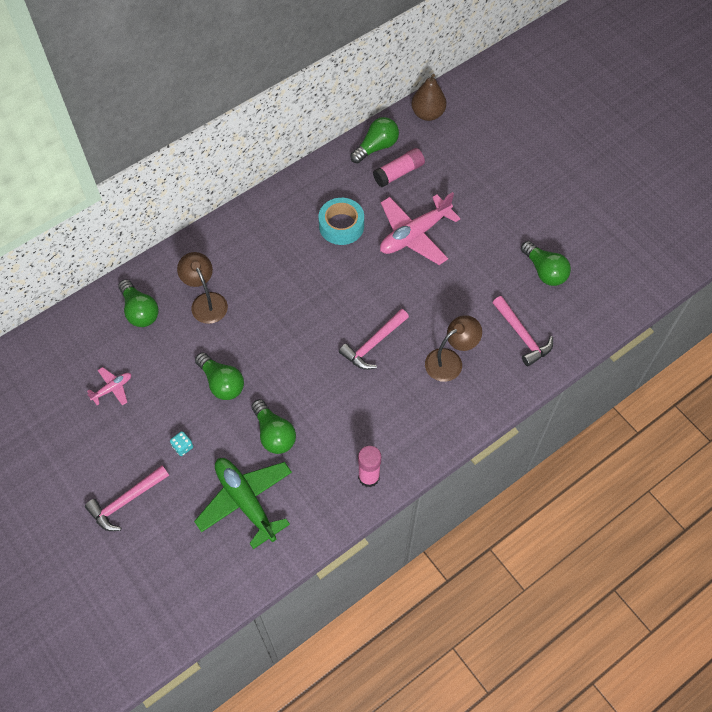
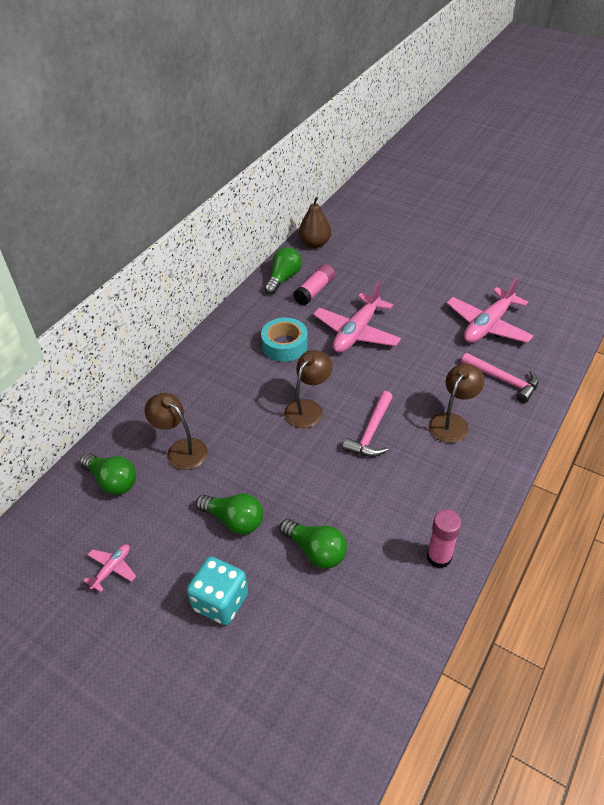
camera: 20 degrees left, 15 degrees down
pink hammer [85,466,169,531] -> none
turquoise dice [170,431,193,456] -> turquoise dice [187,556,248,625], size x2.20
green plane [194,458,292,549] -> none
green light bulb [521,241,571,286] -> pink plane [446,278,534,343]
none -> brown lamp [284,350,333,428]

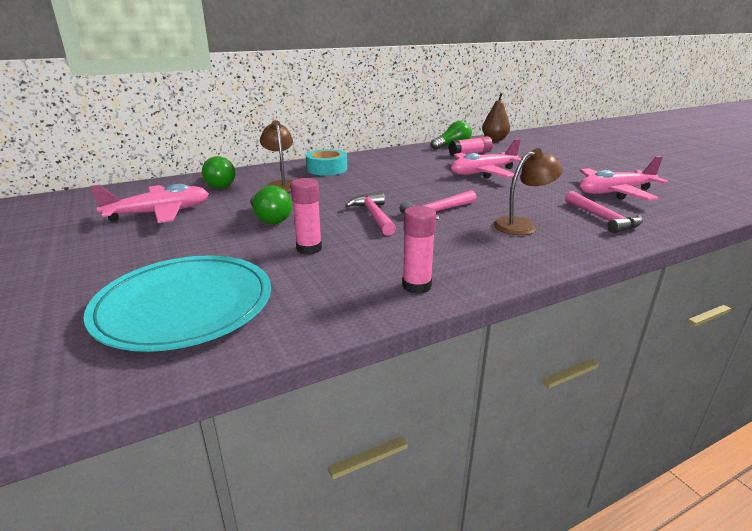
camera: 30 degrees right, 20 degrees down
pink plane [83,544,136,592] -> pink plane [90,184,209,223], size x2.09
turquoise dice [187,556,248,625] -> none
turquoise tape [261,318,308,362] -> turquoise tape moved to [306,149,347,176]
green light bulb [279,519,347,569] -> pink glue stick [291,178,322,255]
brown lamp [284,350,333,428] -> none
none -> turquoise plate [84,255,271,352]
none -> pink hammer [345,192,396,236]

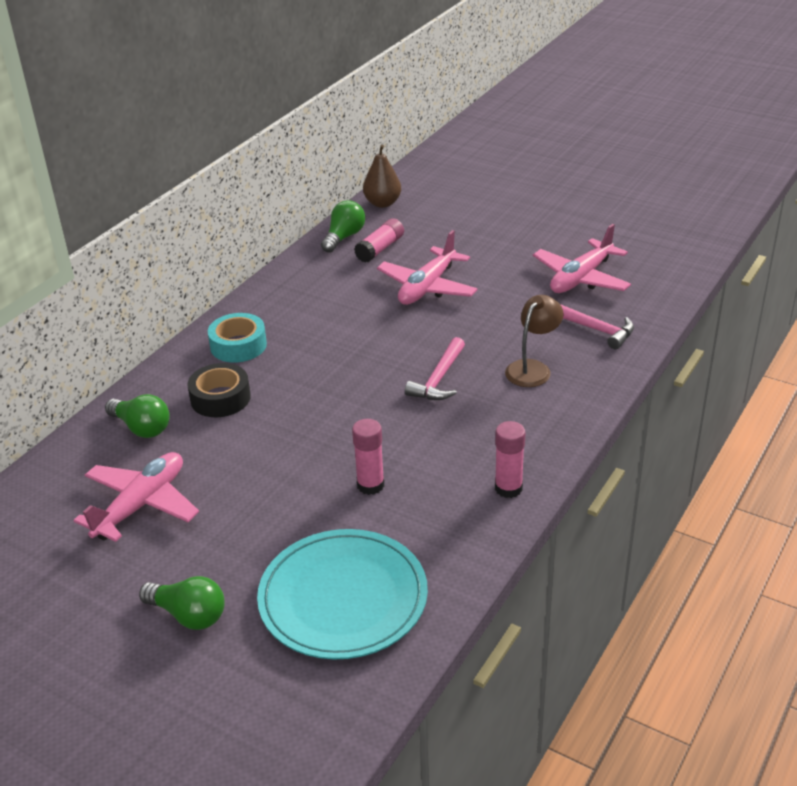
camera: 30 degrees left, 10 degrees up
green light bulb [250,185,292,224] -> green light bulb moved to [139,576,225,630]
brown lamp [260,120,293,193] -> black tape [187,363,251,417]
pink hammer [345,192,396,236] -> none

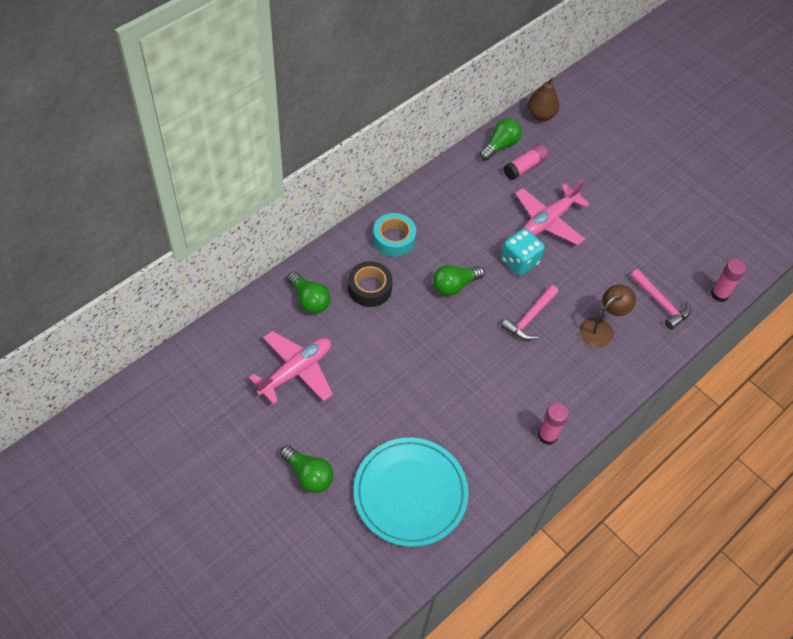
camera: 10 degrees right, 20 degrees up
pink glue stick [352,419,384,495] -> pink glue stick moved to [711,259,746,302]
pink plane [533,224,631,293] -> none
none -> green light bulb [433,265,485,296]
none -> turquoise dice [501,228,545,276]

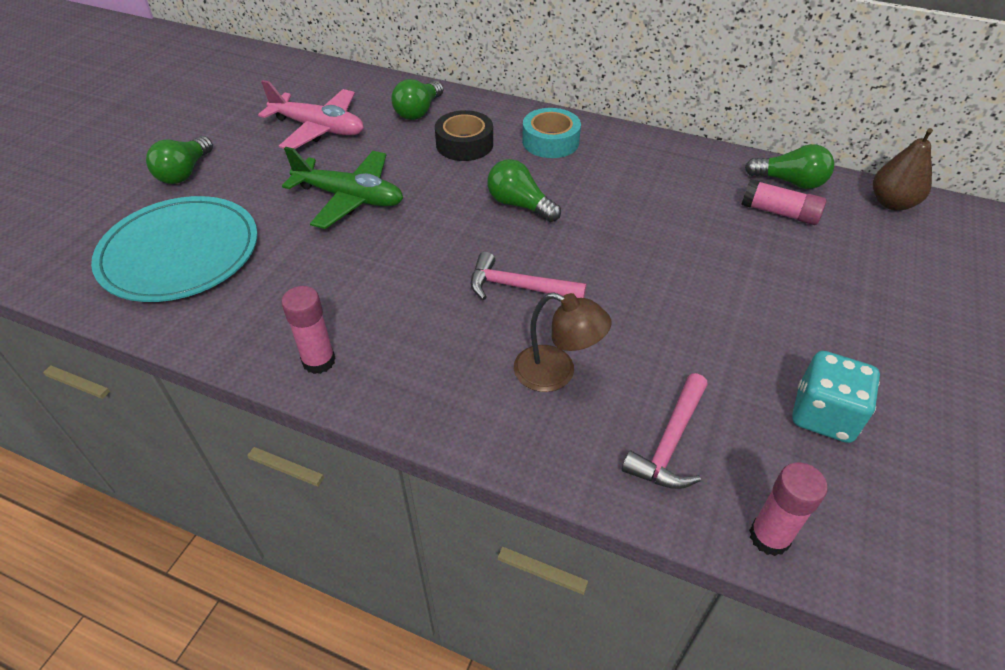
camera: 70 degrees right, 10 degrees down
turquoise dice [501,228,545,276] -> turquoise dice moved to [792,351,880,443]
pink plane [515,180,590,245] -> none
none -> green plane [282,147,403,229]

